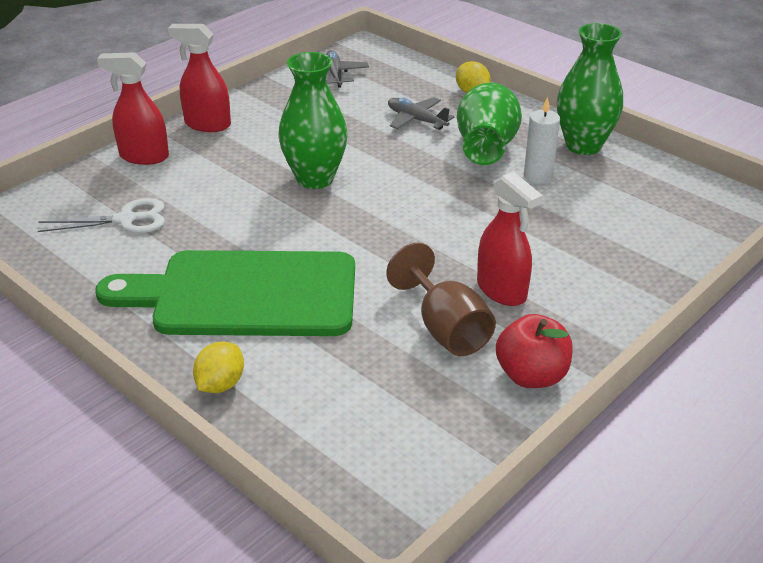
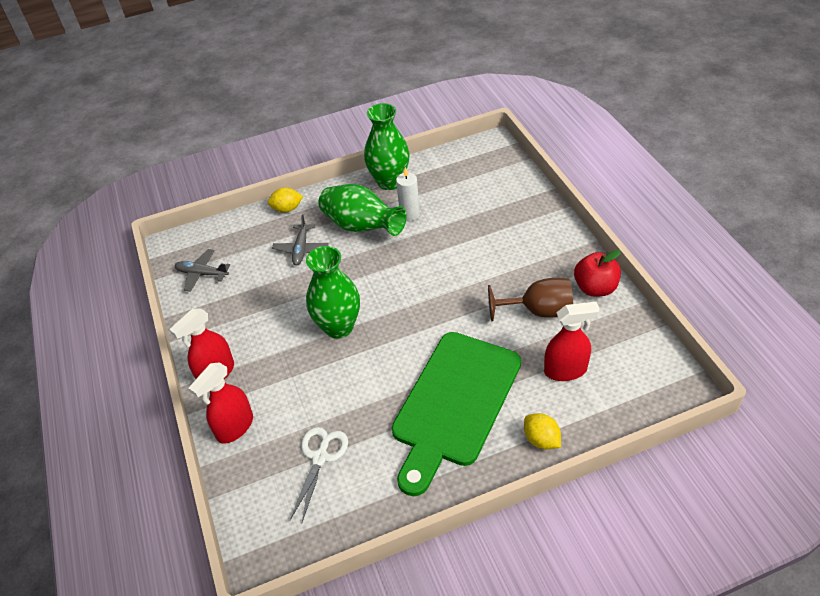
camera: 60 degrees left, 10 degrees up
grey plane [388,97,455,130] -> grey plane turned 60 degrees counterclockwise [272,215,329,265]
red spray bottle [477,171,543,306] -> red spray bottle moved to [544,302,600,381]

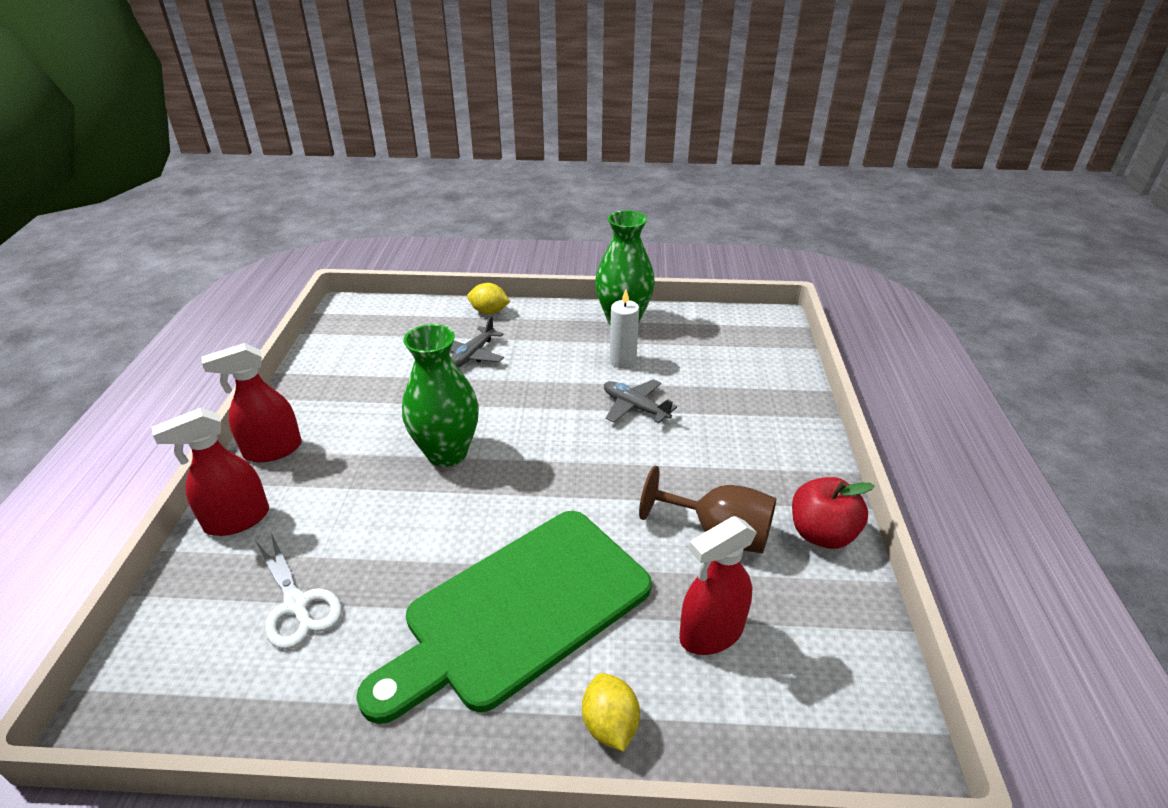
camera: 20 degrees right, 10 degrees down
grey plane [174,249,230,292] -> grey plane moved to [604,379,677,424]
white scissors [290,427,348,522] -> white scissors turned 105 degrees clockwise [255,533,342,649]
green vase [319,184,407,236] -> none
red spray bottle [544,302,600,381] -> red spray bottle turned 135 degrees clockwise [679,516,757,655]

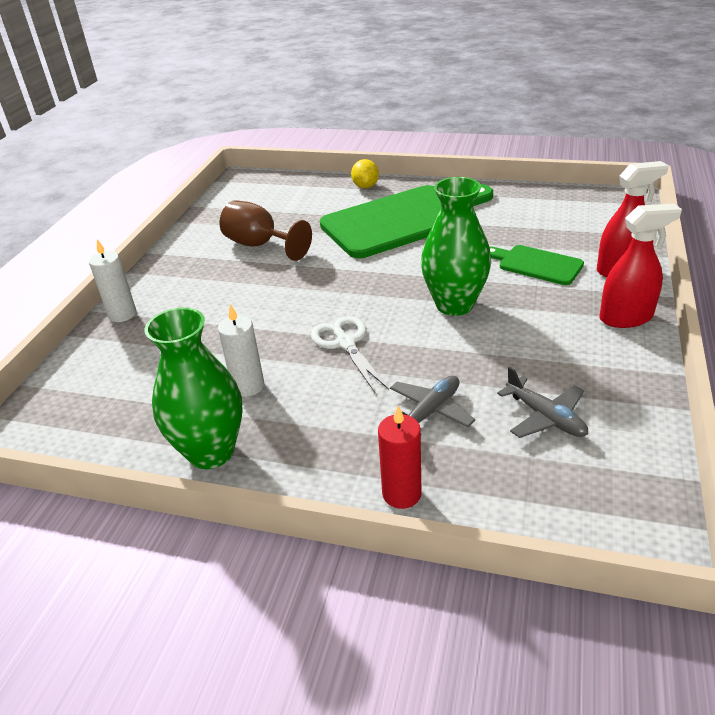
camera: 165 degrees left, 0 degrees up
white scissors [255,533,342,649] -> white scissors moved to [311,316,389,392]
yellow lemon [467,283,510,314] -> red candle [378,406,421,509]
grey plane [604,379,677,424] -> grey plane moved to [497,367,588,438]
red spray bottle [679,516,757,655] -> none
red apple [792,477,874,549] -> none
none -> white candle [89,239,136,322]
none -> green cutting board [490,245,584,285]

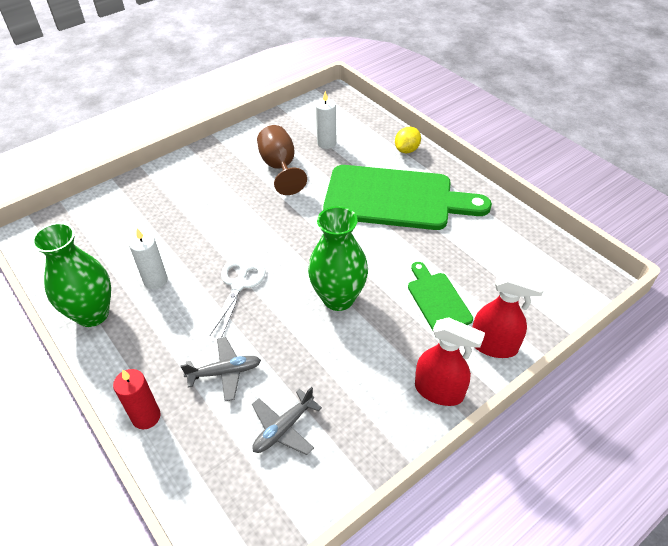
camera: 35 degrees right, 10 degrees up
white candle [89,239,136,322] -> white candle moved to [315,91,337,149]
grey plane [497,367,588,438] -> grey plane turned 45 degrees clockwise [252,387,322,455]

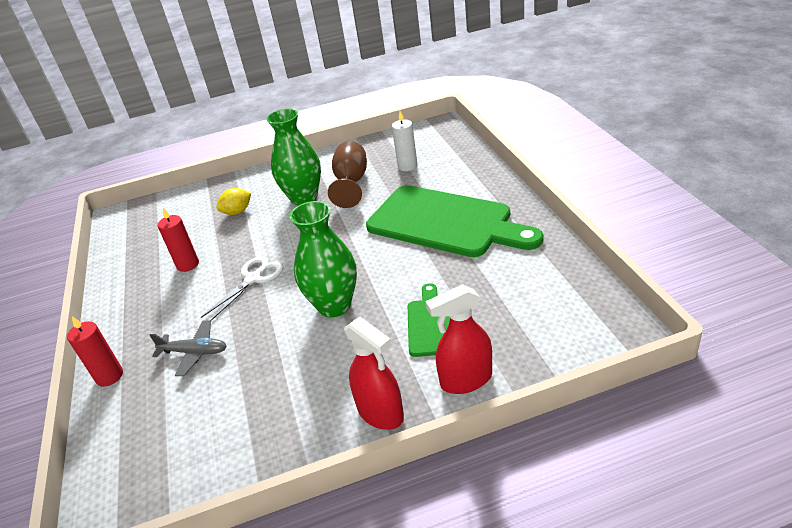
camera: 25 degrees right, 10 degrees down
green vase [32,223,111,327] -> green vase moved to [266,109,321,206]
white candle [129,229,168,289] -> red candle [157,208,199,272]
grey plane [252,387,322,455] -> none
yellow lemon [395,127,421,153] -> yellow lemon moved to [216,188,251,215]
red spray bottle [472,271,545,358] -> red spray bottle turned 120 degrees clockwise [425,284,492,394]

